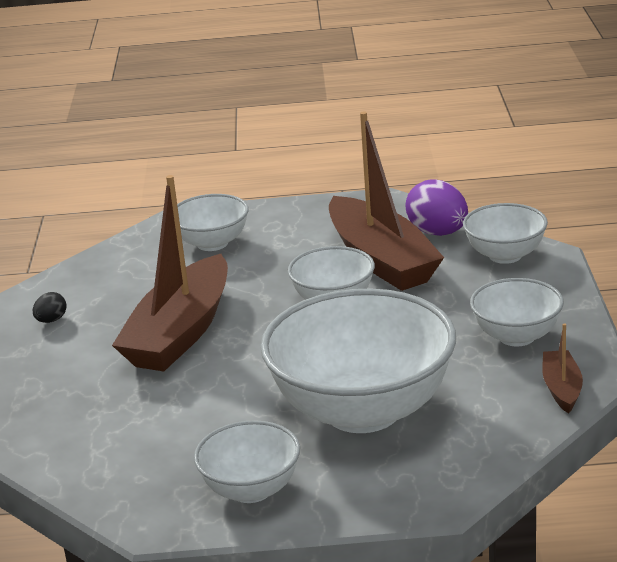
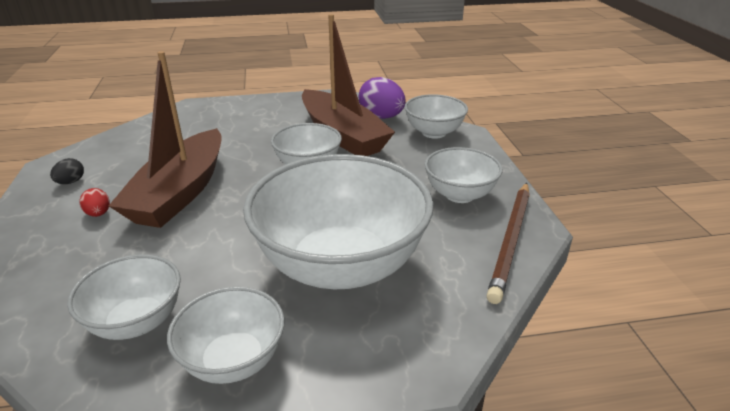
camera: 10 degrees left, 5 degrees up
white bowl [177,194,249,251] -> white bowl moved to [67,254,181,340]
brown boat [542,323,583,414] -> brown pencil [487,183,530,304]
none -> red egg [80,188,110,217]

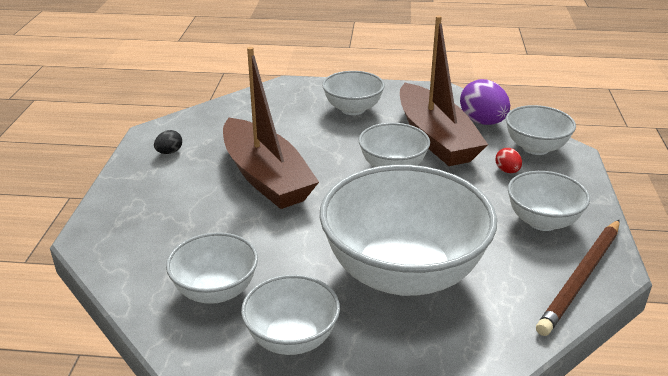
camera: 15 degrees right, 0 degrees up
red egg [80,188,110,217] -> red egg moved to [495,148,522,173]
brown boat [109,51,222,228] -> brown boat turned 60 degrees counterclockwise [223,47,319,209]
none -> white bowl [322,71,385,115]

